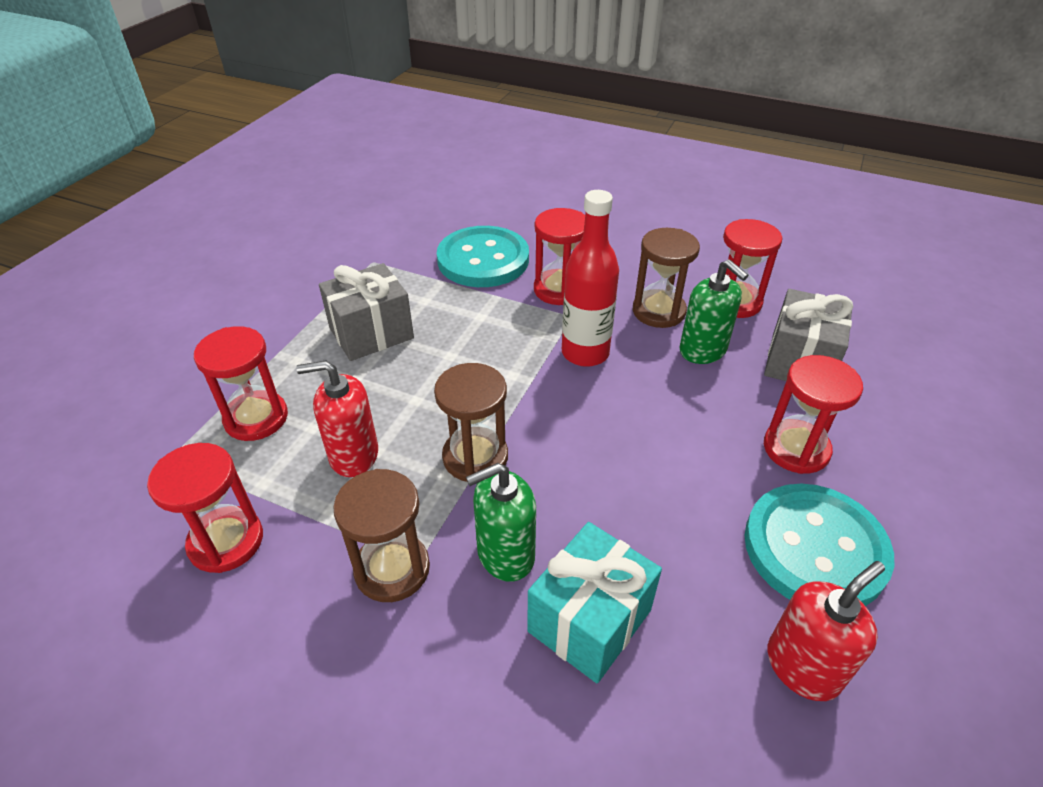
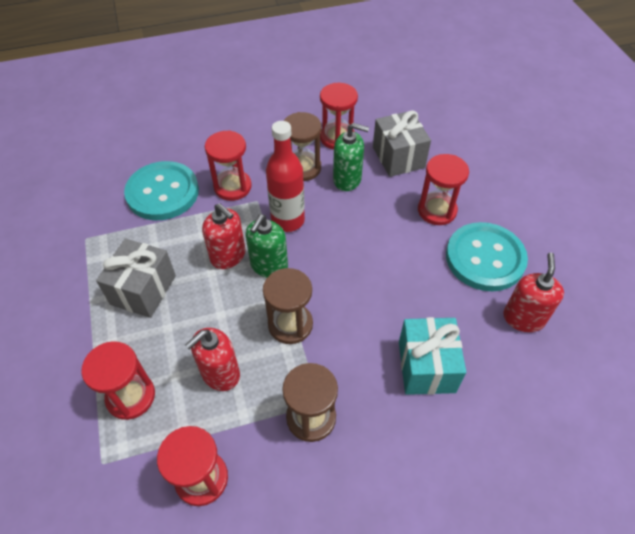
camera: 40 degrees left, 10 degrees up
green soap dispenser [466,463,536,582] -> green soap dispenser moved to [245,215,288,278]
none -> red soap dispenser [202,203,246,269]

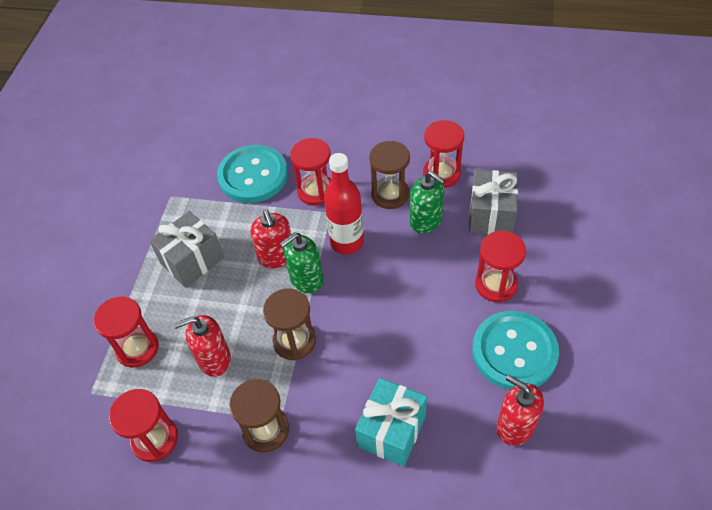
camera: 30 degrees right, 0 degrees up
red soap dispenser [503,253,564,332] -> red soap dispenser turned 90 degrees counterclockwise [496,375,544,446]

